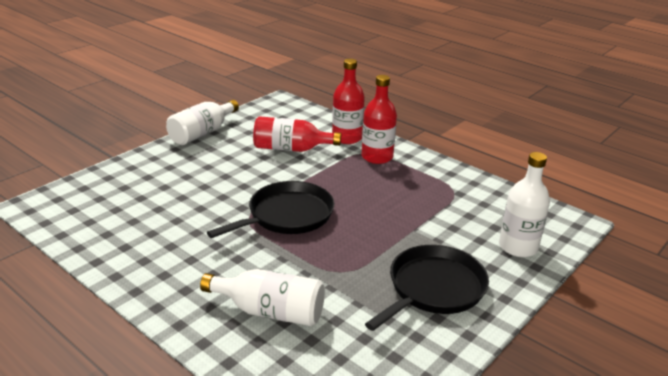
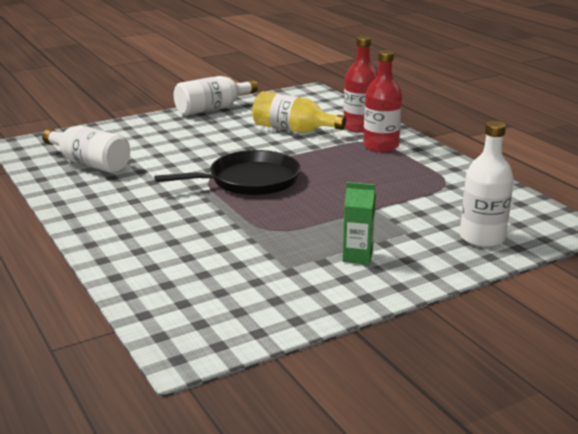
camera: 20 degrees right, 5 degrees down
white bottle [200,269,325,326] -> white bottle moved to [42,125,130,173]
red bottle [253,116,341,152] -> yellow bottle [252,91,346,133]
black pan [365,245,489,331] -> green carton [343,182,376,265]

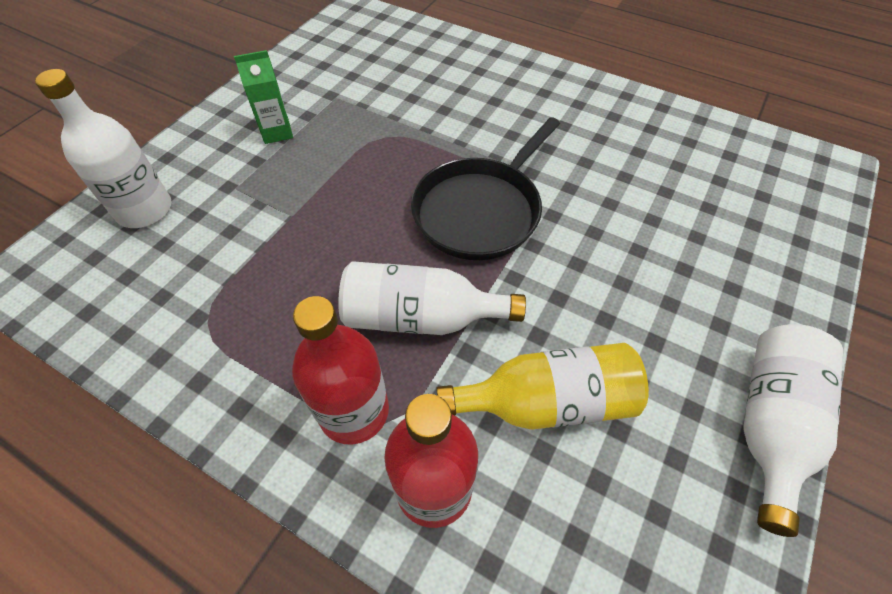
camera: 150 degrees right, 30 degrees up
white bottle [42,125,130,173] -> white bottle moved to [338,261,526,335]

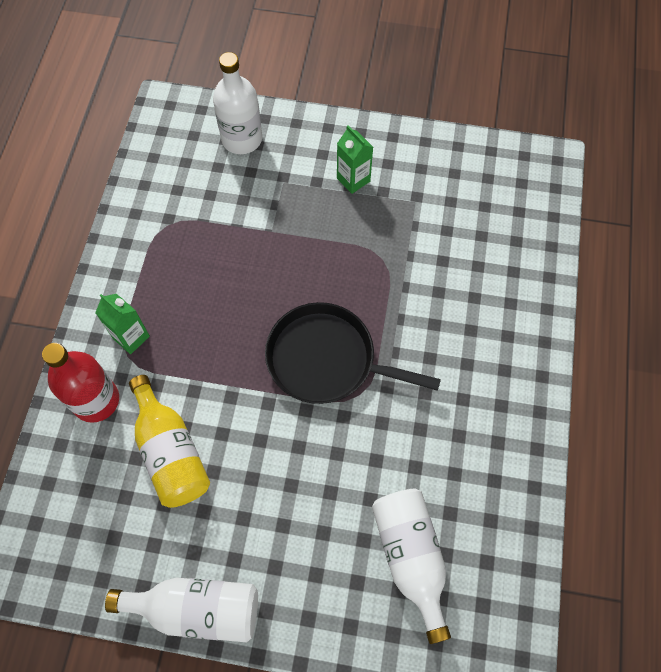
camera: 70 degrees right, 10 degrees up
red bottle [292,296,389,445] -> green carton [95,294,150,354]
white bottle [338,261,526,335] -> white bottle moved to [372,489,451,644]

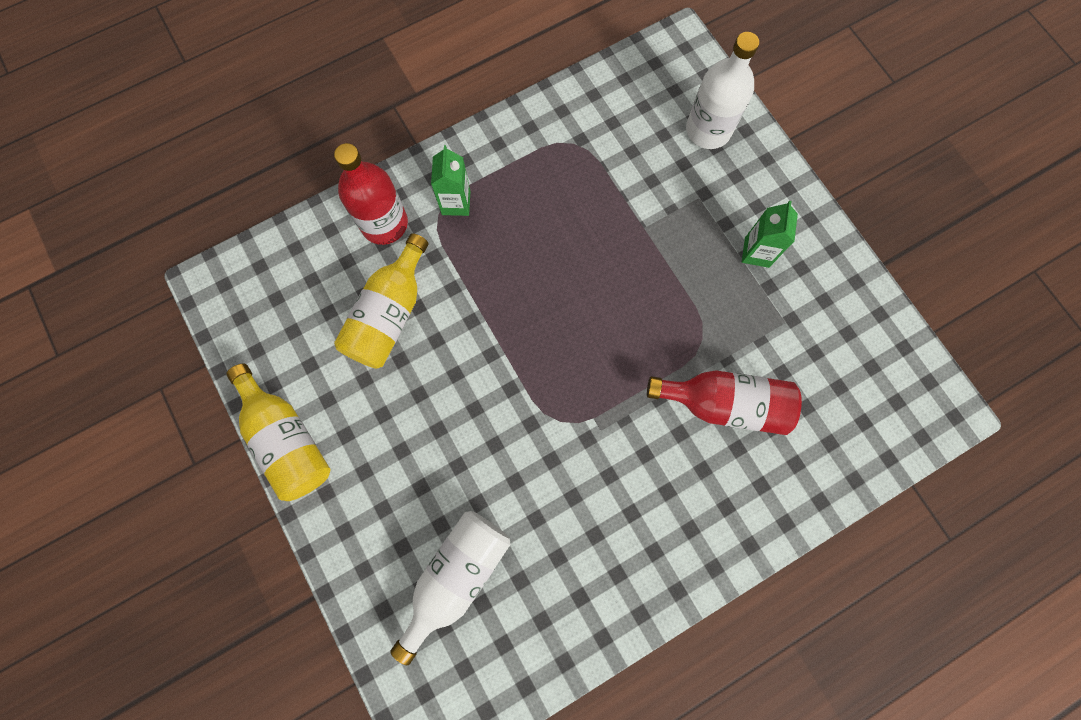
camera: 50 degrees right, 10 degrees up
white bottle [105,577,258,642] -> yellow bottle [226,363,331,501]
black pan [265,302,441,404] -> none
none -> red bottle [647,370,802,435]

